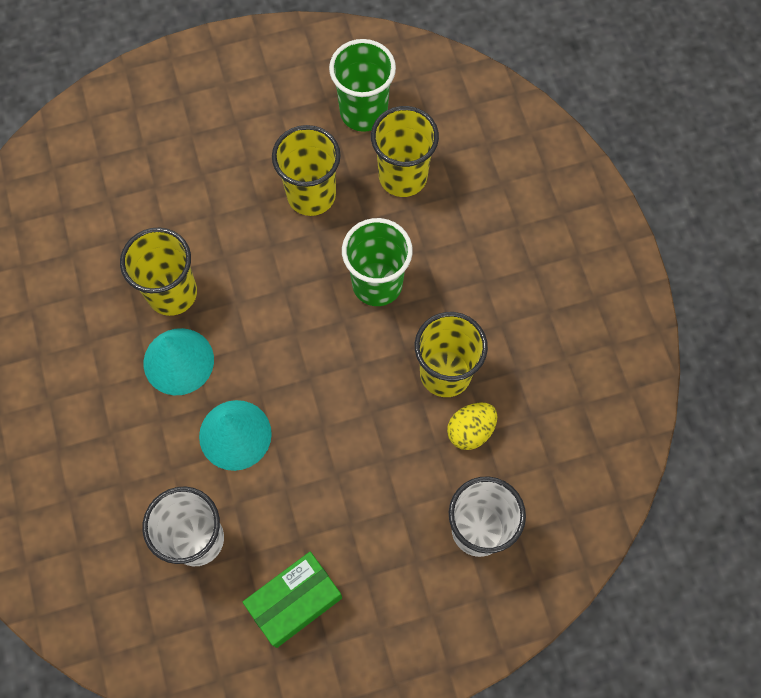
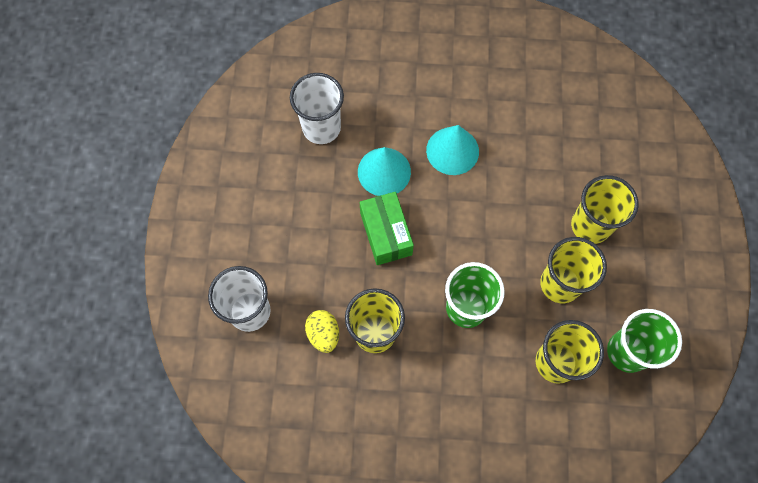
camera: 110 degrees right, 0 degrees up
yellow cup [120,228,197,316] -> yellow cup moved to [571,175,639,244]
green box [243,552,342,648] -> green box moved to [360,192,414,265]

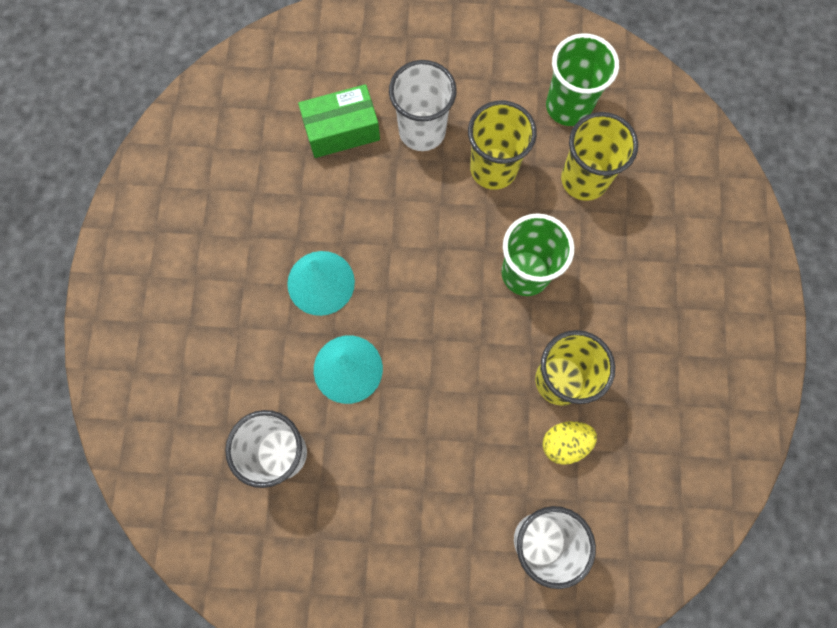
camera: 90 degrees left, 5 degrees up
green box [360,192,414,265] -> green box moved to [298,84,380,158]
yellow cup [571,175,639,244] -> white cup [389,60,457,151]

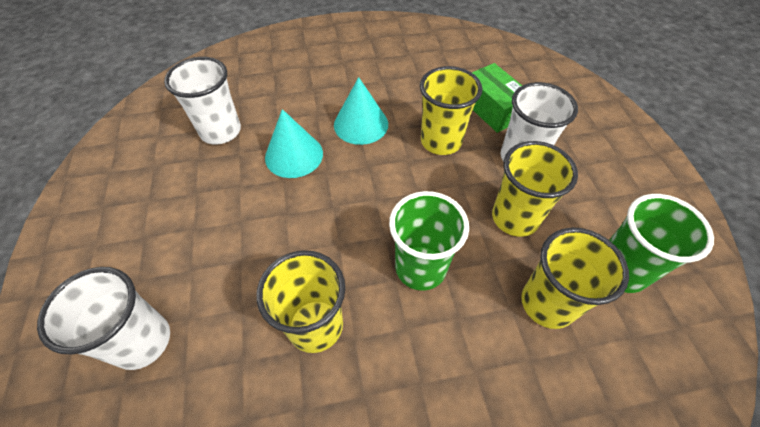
camera: 75 degrees right, 20 degrees down
yellow egg [542,421,597,465] -> none
none -> yellow cup [420,66,482,155]

